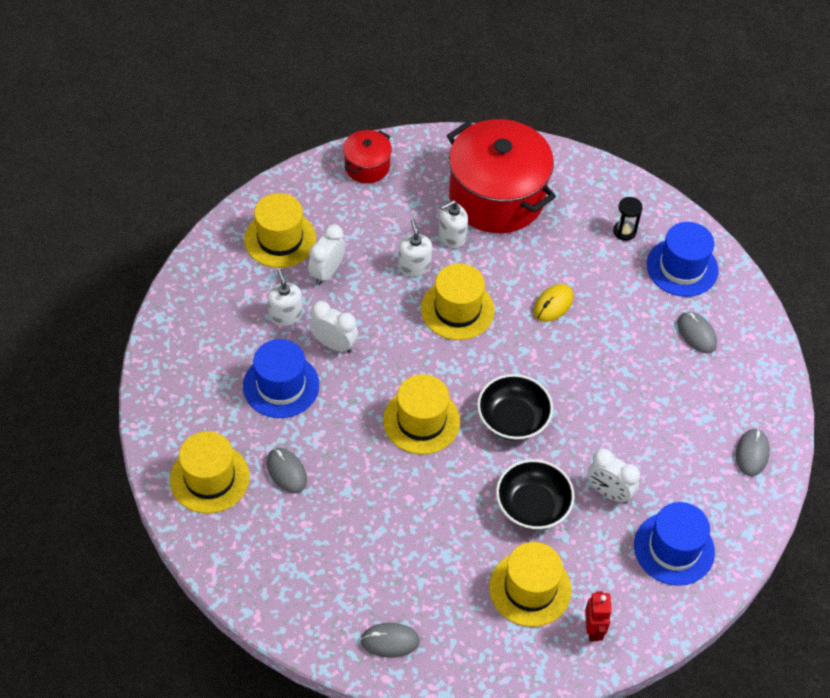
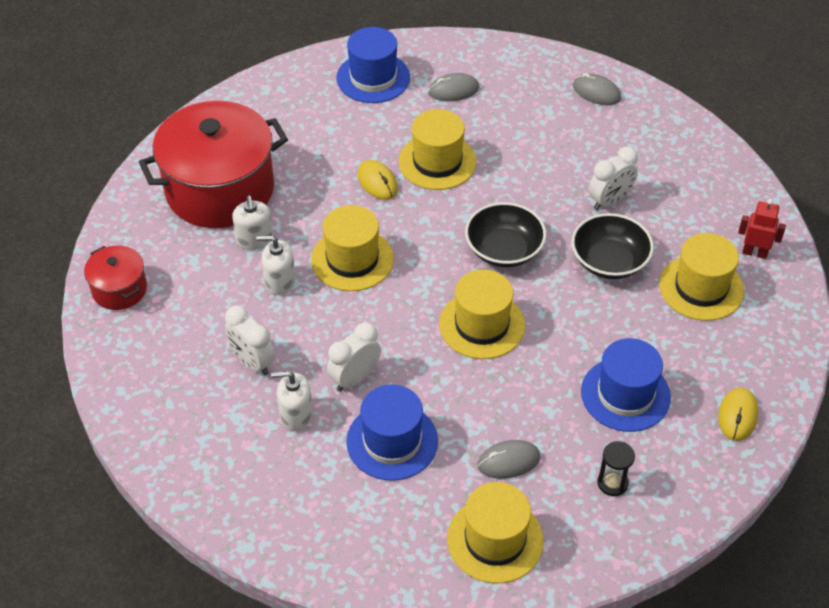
camera: 70 degrees left, 5 degrees down
yellow hat [244,193,316,268] -> yellow hat moved to [399,109,477,190]
grey mouse [360,623,420,658] -> yellow mouse [718,388,758,441]
black hourglass [613,197,643,241] -> black hourglass moved to [597,441,635,496]
blue hat [634,502,715,586] -> blue hat moved to [581,338,671,432]

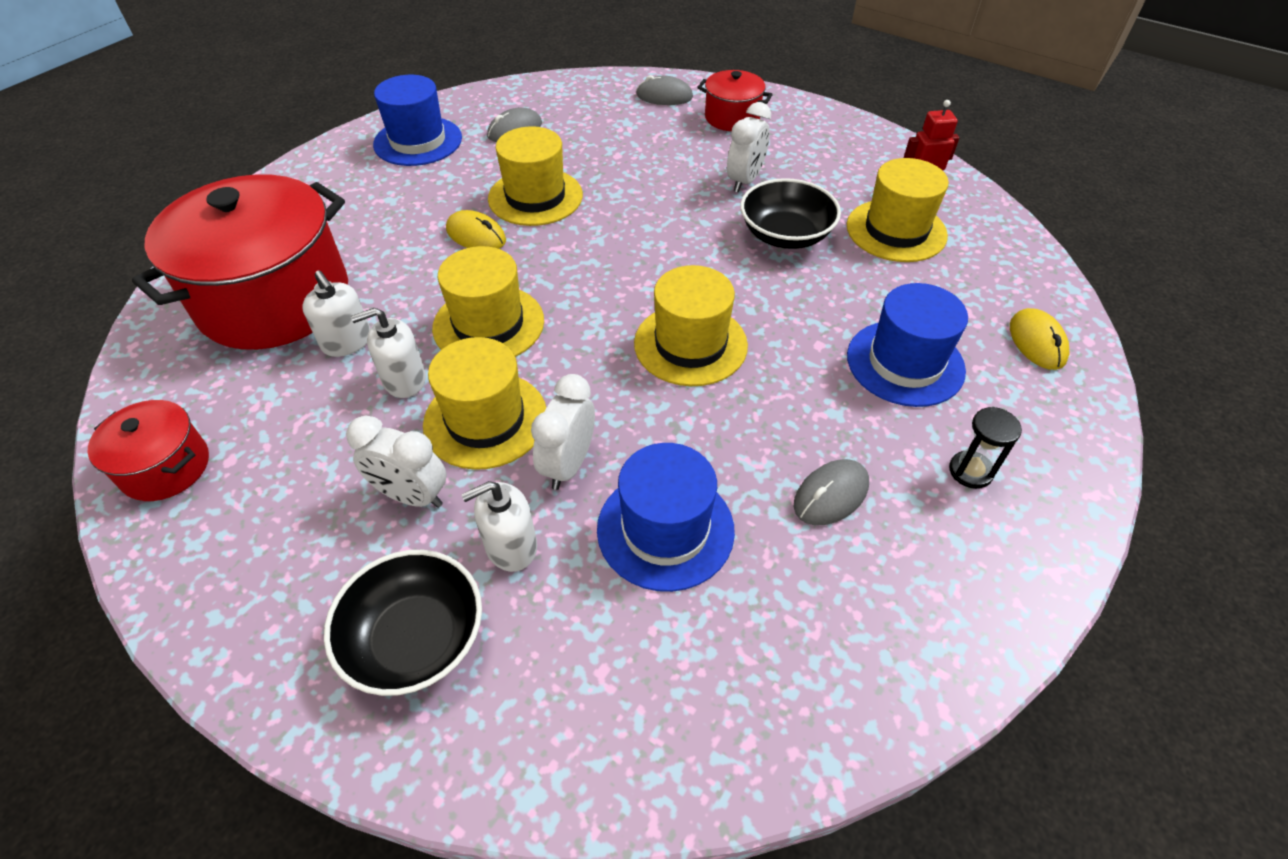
camera: 25 degrees left, 0 degrees up
yellow hat [447,482,544,583] -> yellow hat moved to [423,337,546,470]
black bowl [465,202,546,267] -> black bowl moved to [324,550,482,696]
none -> red pot [697,70,773,131]

